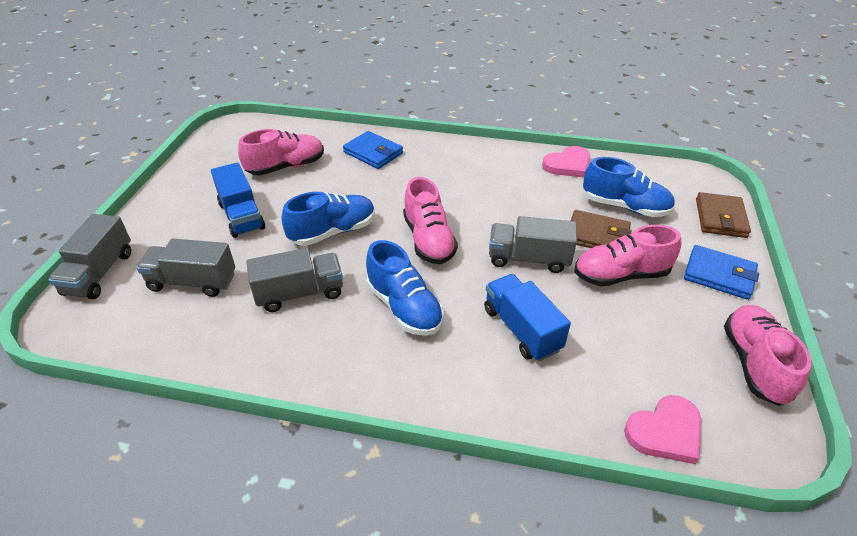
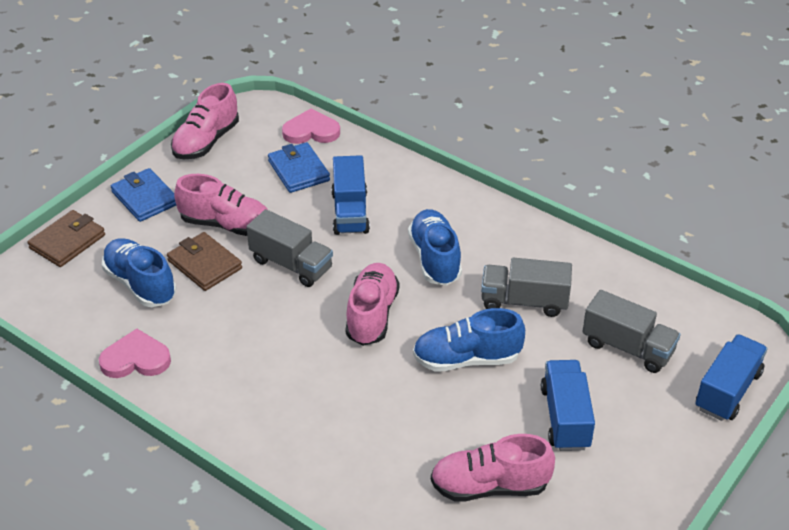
camera: 155 degrees left, 0 degrees up
grey truck [48,214,131,299] -> blue truck [695,334,768,421]
blue wallet [343,131,403,169] -> blue wallet moved to [268,142,330,193]

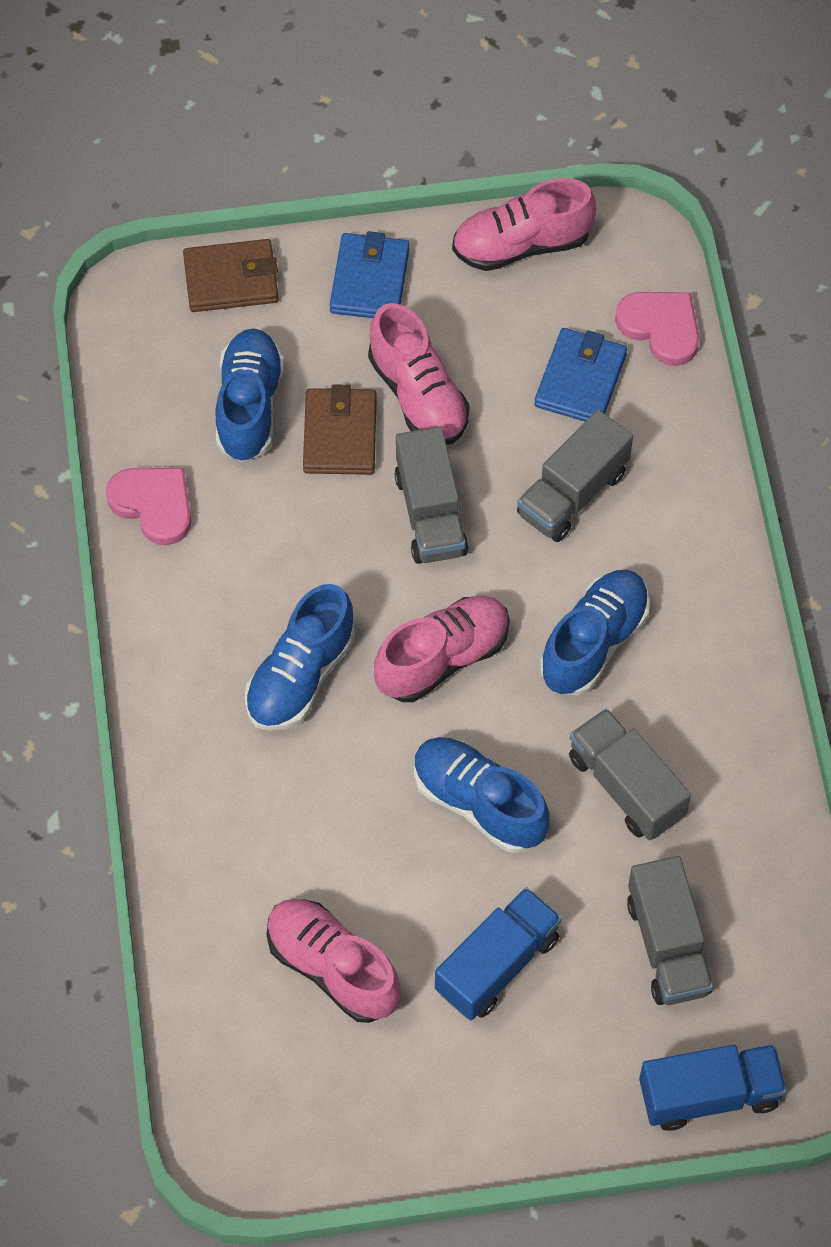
camera: 45 degrees right, 20 degrees up
blue truck [331,155,370,235] -> grey truck [517,410,633,542]
none -> blue shoe [245,584,355,731]

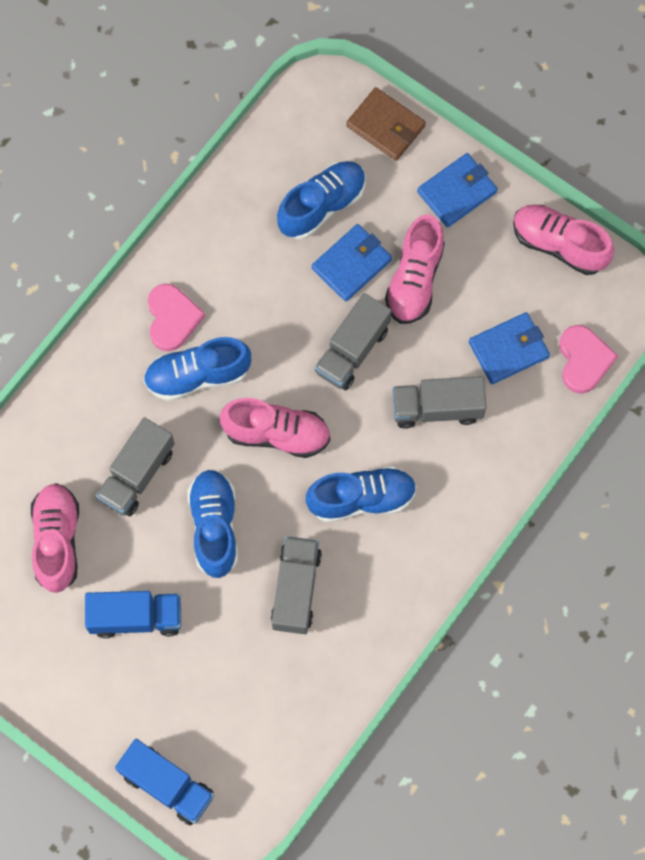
camera: 45 degrees right, 10 degrees up
pink heart [106,468,191,545] -> pink heart moved to [147,284,205,352]
brown wallet [303,384,377,475] -> blue wallet [312,224,392,301]
grey truck [627,856,713,1005] -> grey truck moved to [96,417,175,516]

